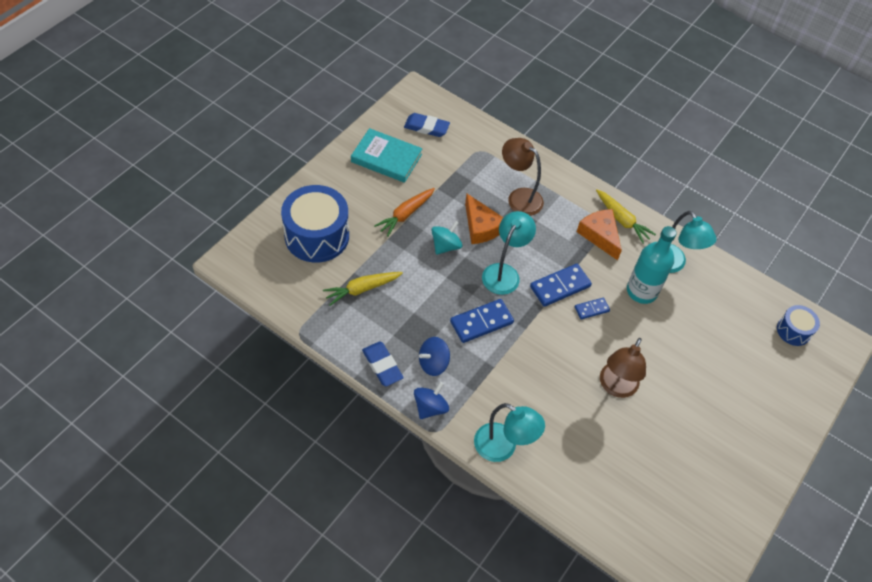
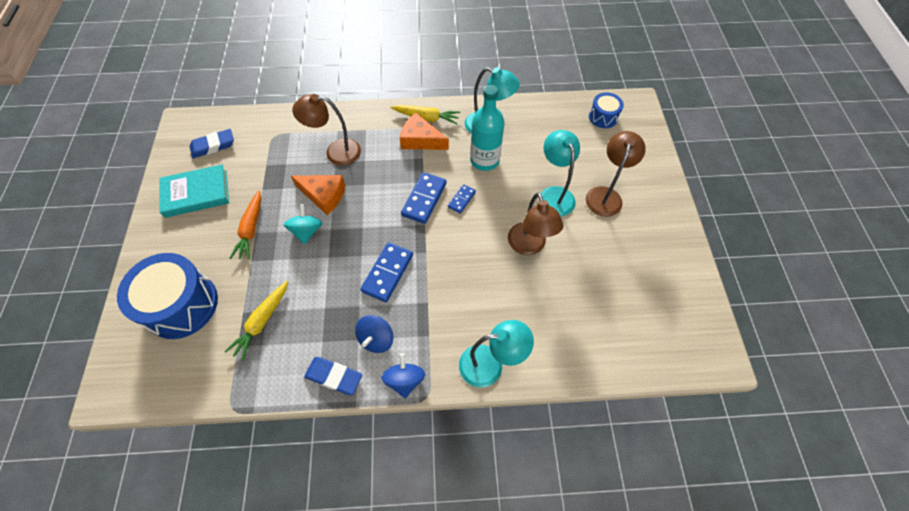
camera: 35 degrees left, 5 degrees up
turquoise lamp [482,211,536,295] -> turquoise lamp moved to [541,130,580,216]
none -> brown lamp [586,131,646,217]

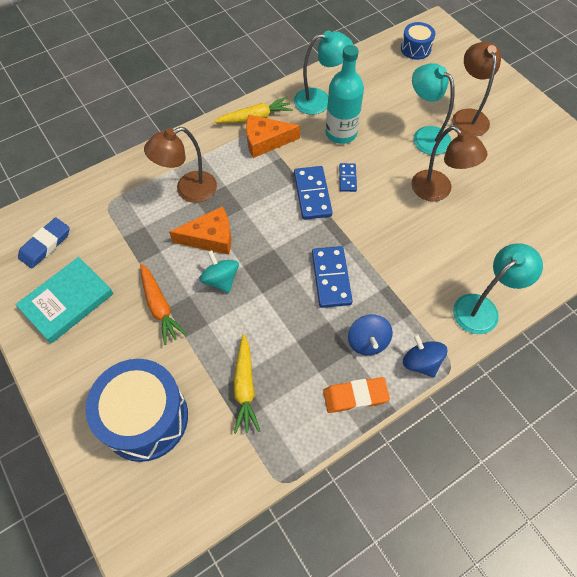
camera: 30 degrees left, 0 degrees up
blue eraser [304,357,362,395] -> orange eraser [323,377,390,413]

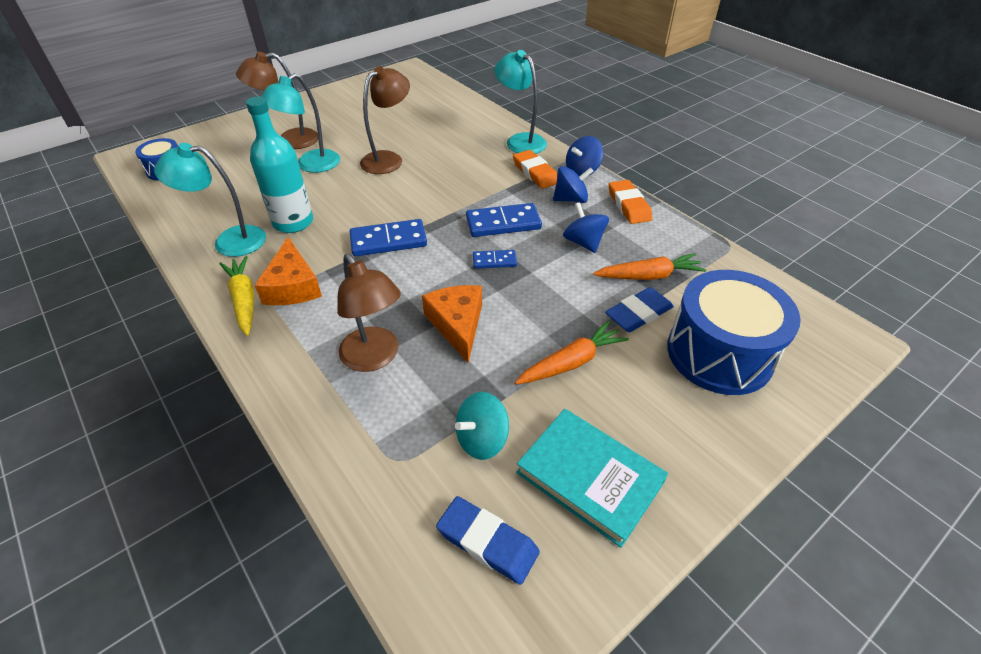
camera: 95 degrees left, 15 degrees down
turquoise spinning top [199,250,239,293] -> turquoise spinning top moved to [455,392,509,460]
yellow carrot [234,334,260,434] -> orange carrot [593,253,706,280]
turquoise lamp [294,30,353,115] -> turquoise lamp turned 75 degrees counterclockwise [154,143,266,257]
blue domino [339,163,357,192] -> blue domino moved to [473,250,517,269]
none -> orange eraser [513,150,557,189]
none -> blue spinning top [563,202,609,253]
none -> blue eraser [605,287,674,332]

